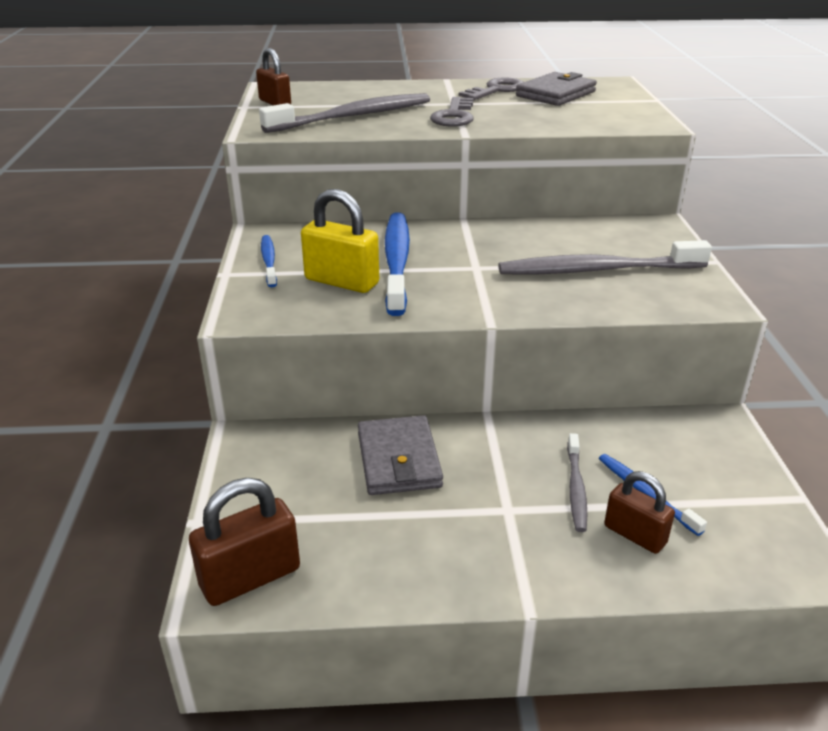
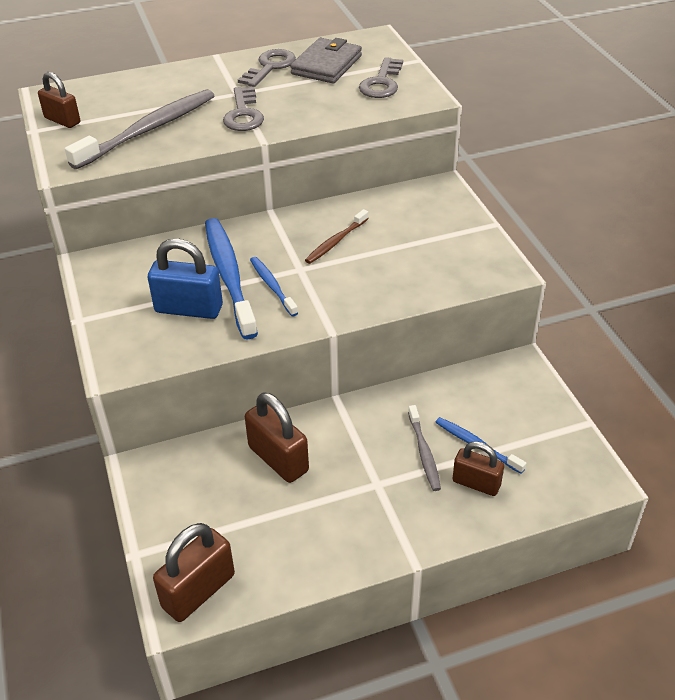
camera: 15 degrees left, 10 degrees up
blue toothbrush [261,235,277,287] -> blue toothbrush moved to [250,257,298,317]
yellow padlock [301,189,379,293] -> blue padlock [148,239,223,319]
grey wallet [358,415,443,495] -> brown padlock [245,392,309,483]
grey toothbrush [498,240,712,275] -> none
none -> brown toothbrush [305,209,369,264]
none -> grey key [359,57,403,98]

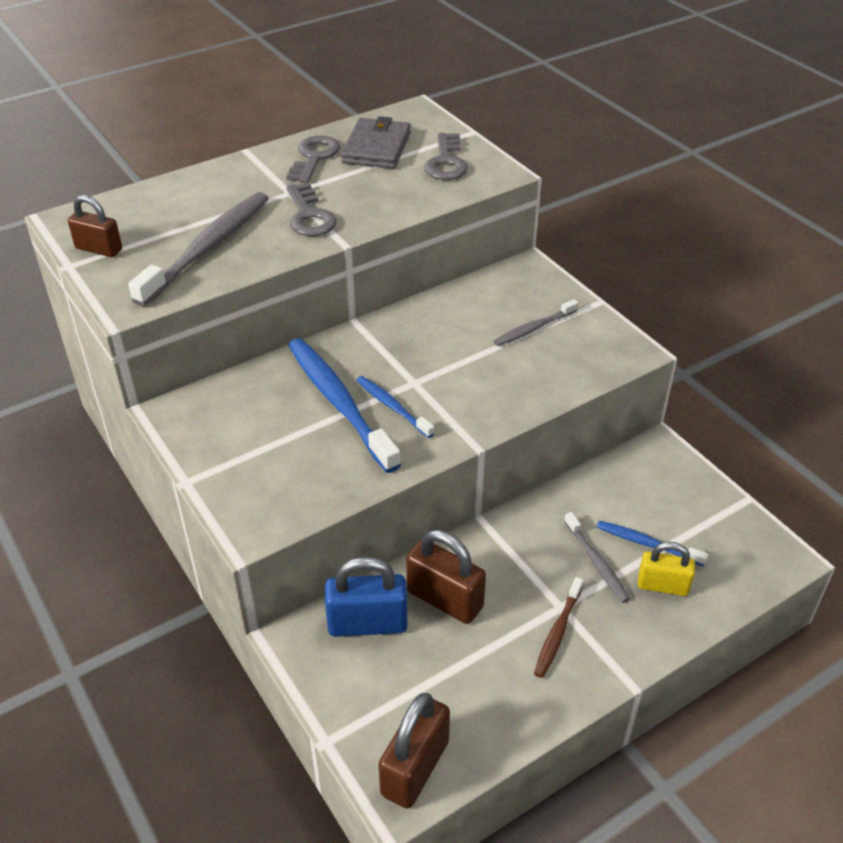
camera: 15 degrees left, 0 degrees up
blue padlock [148,239,223,319] -> blue padlock moved to [325,557,408,637]
brown toothbrush [305,209,369,264] -> brown toothbrush moved to [534,577,583,678]
brown padlock [452,441,504,496] -> yellow padlock [637,542,695,596]
none -> grey toothbrush [493,299,578,346]

